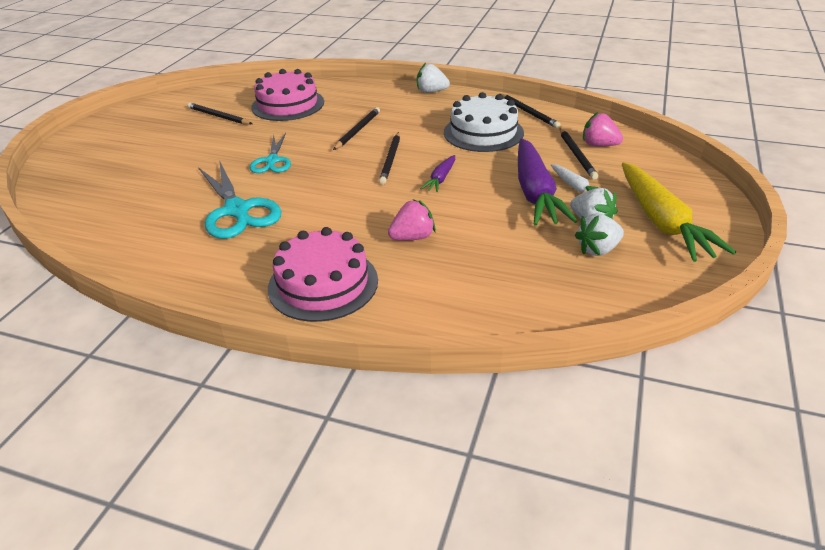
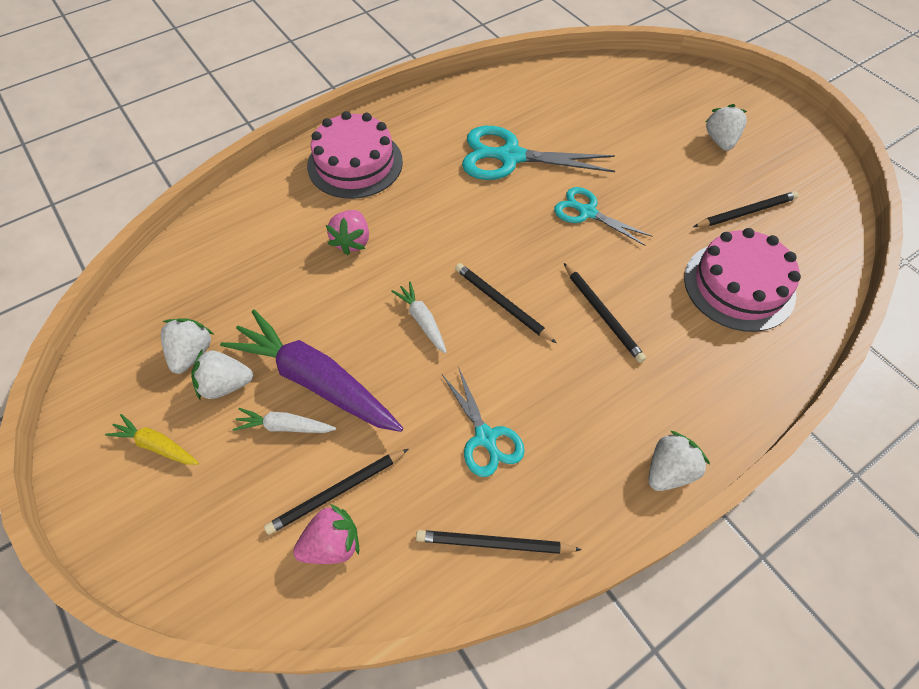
camera: 125 degrees right, 20 degrees up
purple carrot [420,155,455,192] -> white carrot [391,282,447,354]
white cake [444,92,524,152] -> turquoise scissors [442,366,525,477]
black pencil [560,128,598,180] -> black pencil turned 60 degrees counterclockwise [264,449,408,535]
yellow carrot [622,162,736,262] -> yellow carrot [105,414,199,465], size x0.47
none -> white strawberry [706,104,747,151]

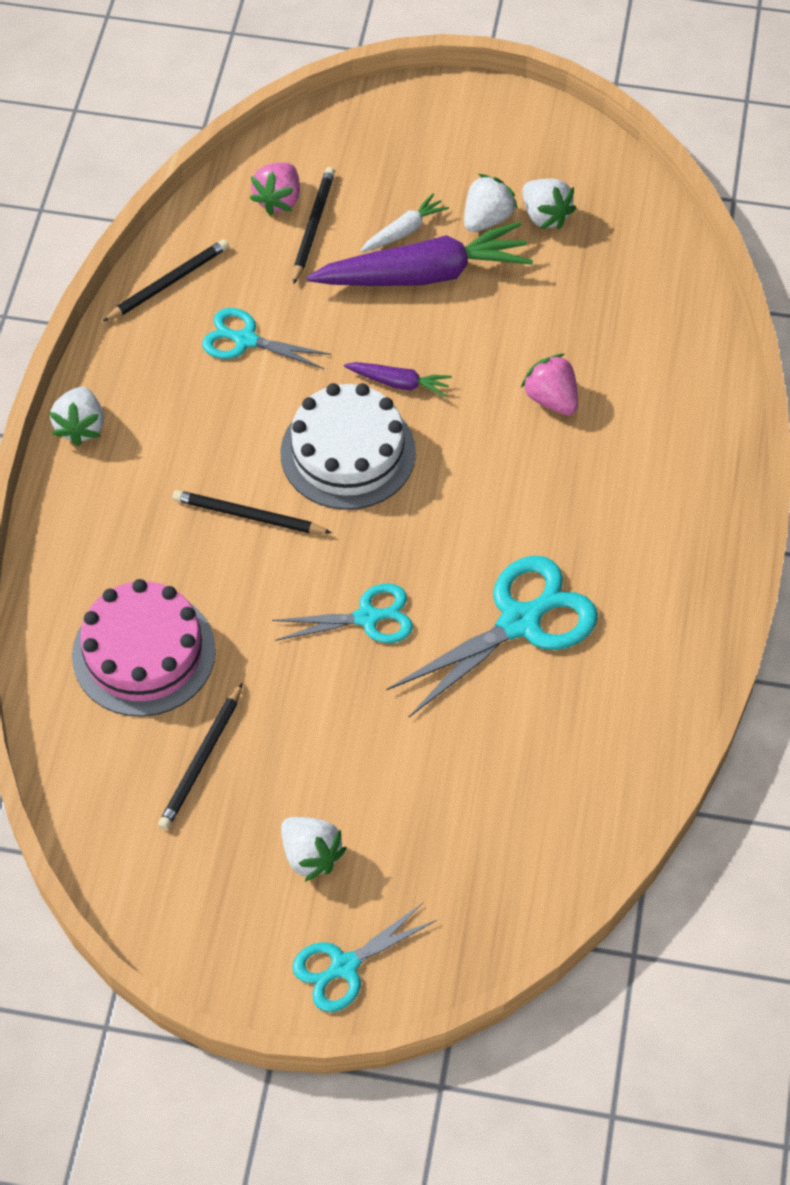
camera: 135 degrees right, 0 degrees up
yellow carrot [105,414,199,465] -> none
pink cake [307,111,403,199] -> none
white carrot [391,282,447,354] -> purple carrot [344,362,452,397]
black pencil [455,263,556,343] -> white cake [280,383,416,510]
none -> turquoise scissors [292,903,437,1012]

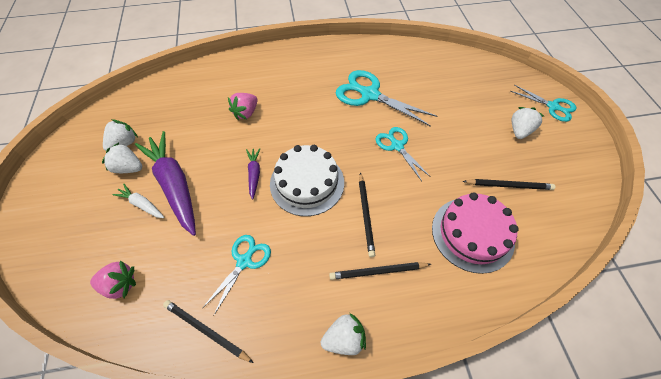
camera: 110 degrees left, 0 degrees up
turquoise scissors [202,308,331,369] -> turquoise scissors turned 150 degrees counterclockwise [203,235,271,315]
black pencil [293,167,335,285] -> black pencil moved to [329,262,431,280]

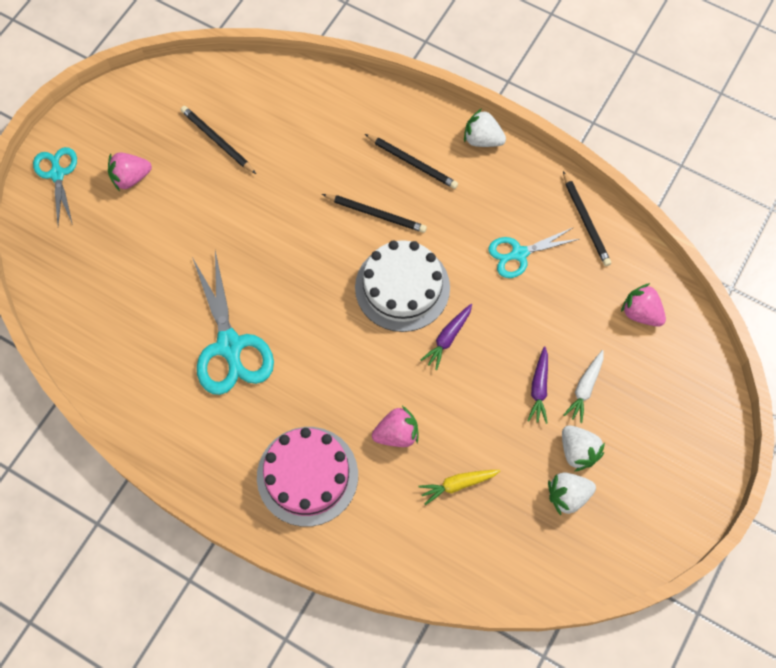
camera: 140 degrees left, 10 degrees up
white carrot [112,184,164,218] -> white carrot turned 45 degrees clockwise [564,350,604,423]
purple carrot [135,131,196,236] -> purple carrot [527,346,548,424], size x0.47
black pencil [359,172,375,257] -> black pencil turned 75 degrees clockwise [322,194,427,233]
turquoise scissors [376,127,431,181] -> none
pink cake [432,192,519,274] -> pink cake moved to [257,427,358,527]
white strawberry [511,107,544,139] -> pink strawberry [108,152,152,191]
none -> yellow carrot [418,470,500,505]

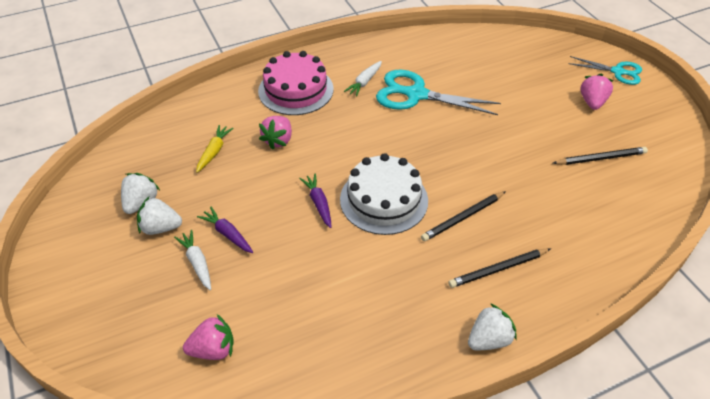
camera: 125 degrees right, 20 degrees down
turquoise scissors [488,227,579,278] -> none
black pencil [563,171,611,266] -> none
none -> white carrot [344,61,382,97]

